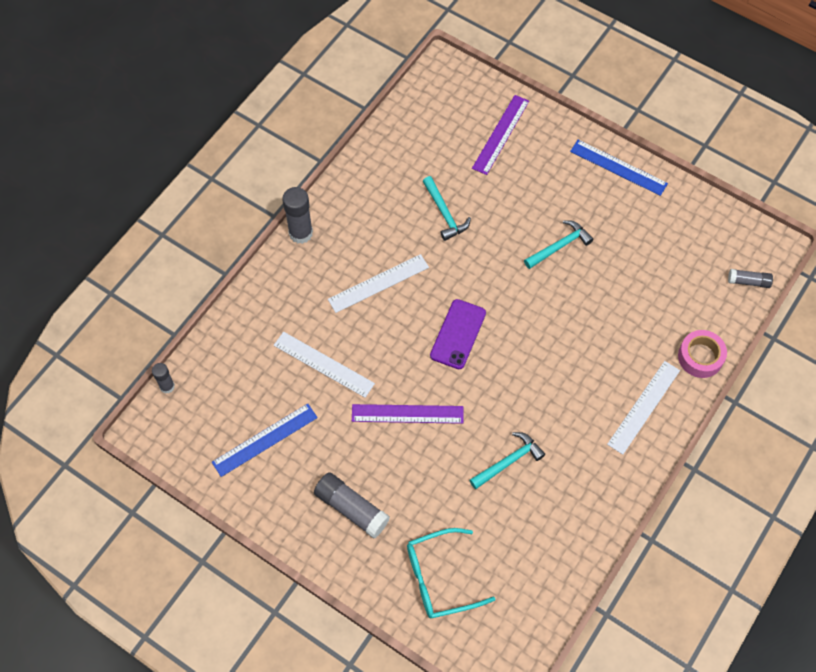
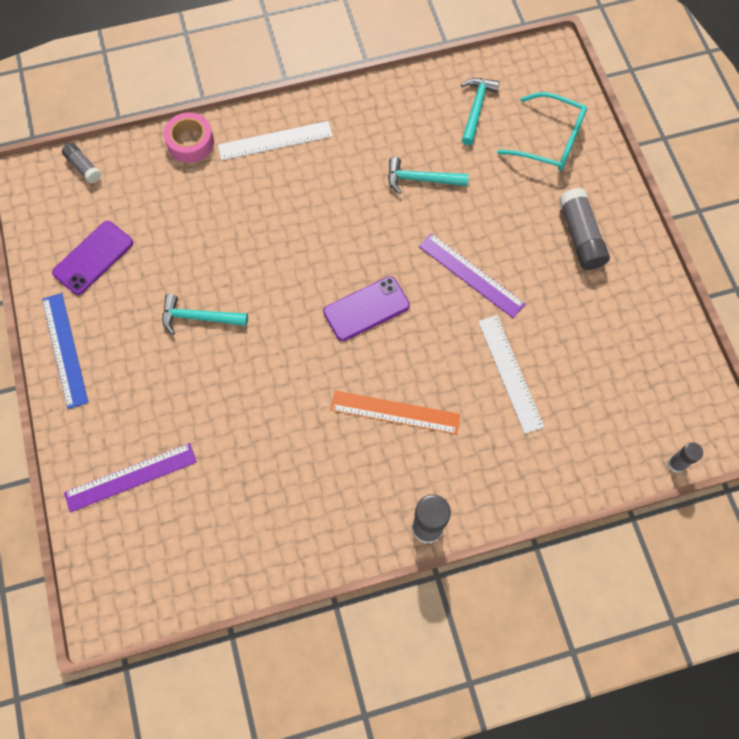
camera: 140 degrees left, 5 degrees up
blue ruler [212,404,318,477] -> none
white ruler [328,254,429,313] -> orange ruler [331,391,460,434]
turquoise hammer [423,176,471,241] -> turquoise hammer moved to [461,78,500,145]
none -> purple phone [52,221,133,295]

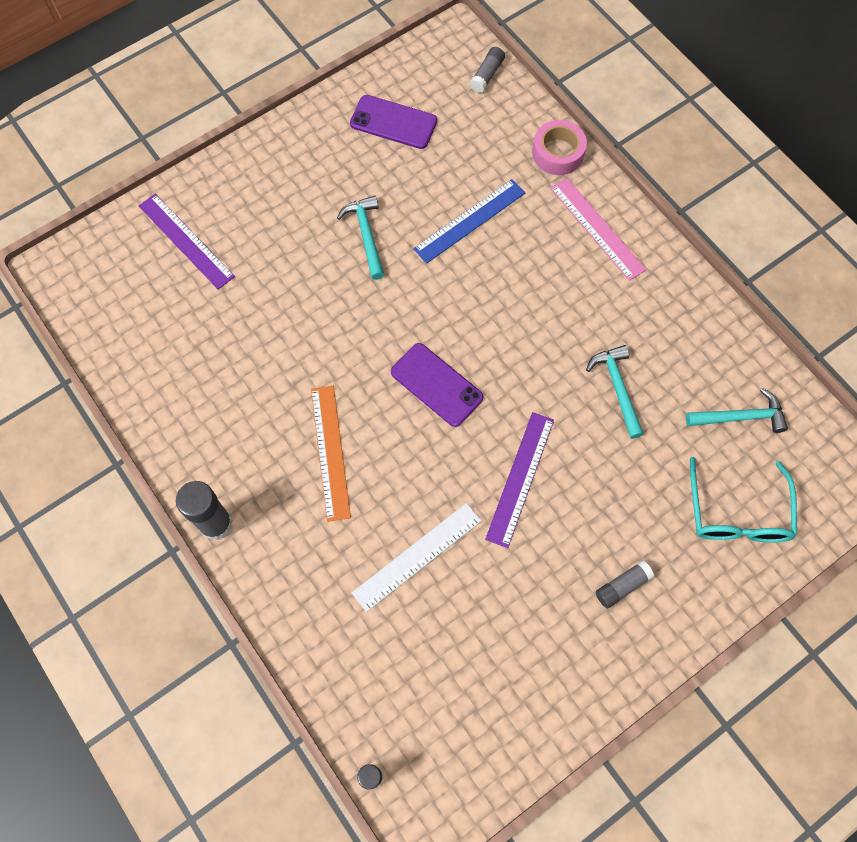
camera: 70 degrees right, 0 degrees up
blue ruler [42,293,88,409] -> blue ruler moved to [413,179,525,264]
white ruler [218,121,333,160] -> pink ruler [550,178,646,281]
grey glue stick [559,188,610,270] -> grey glue stick [596,560,654,608], size x0.59

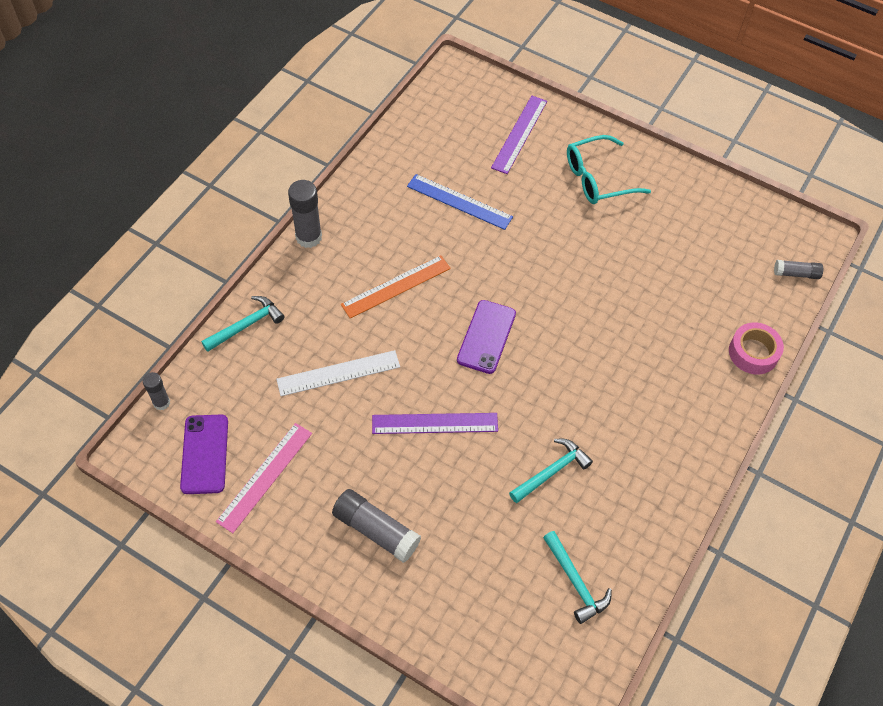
camera: 65 degrees right, 10 degrees down
turquoise hammer [337,196,385,280] -> turquoise hammer moved to [201,296,285,352]
purple phone [350,95,437,149] -> purple phone moved to [180,414,228,494]
white ruler [352,503,481,612] -> white ruler turned 45 degrees counterclockwise [276,350,400,396]
blue ruler [413,179,525,264] -> blue ruler moved to [407,174,513,230]
pink ruler [550,178,646,281] -> pink ruler moved to [216,423,312,533]
grey glue stick [596,560,654,608] -> grey glue stick [332,489,421,563], size x1.70
turquoise glasses [690,457,797,543] -> turquoise glasses moved to [567,135,651,204]

